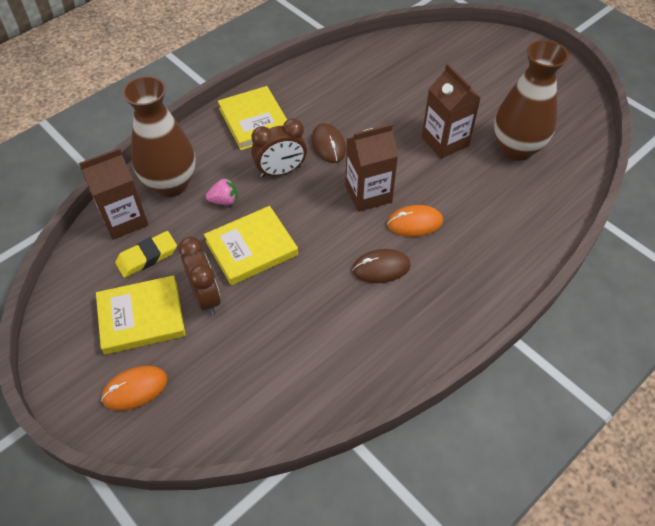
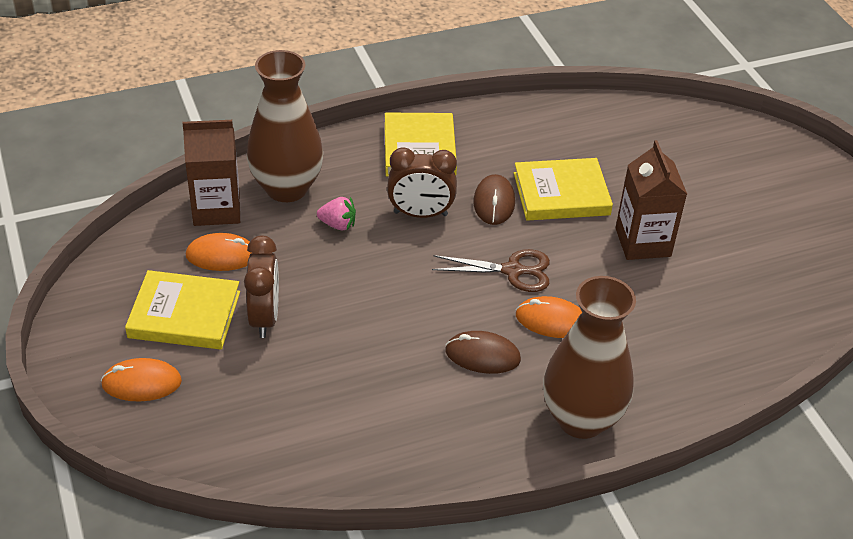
camera: 20 degrees right, 10 degrees down
yellow eraser [115,231,177,278] -> orange mouse [186,233,251,271]
yellow book [204,206,298,285] -> yellow book moved to [514,158,613,220]
brown carton [345,124,398,212] -> brown scissors [432,249,550,292]
brown vase [494,40,569,161] -> brown vase moved to [543,276,636,439]

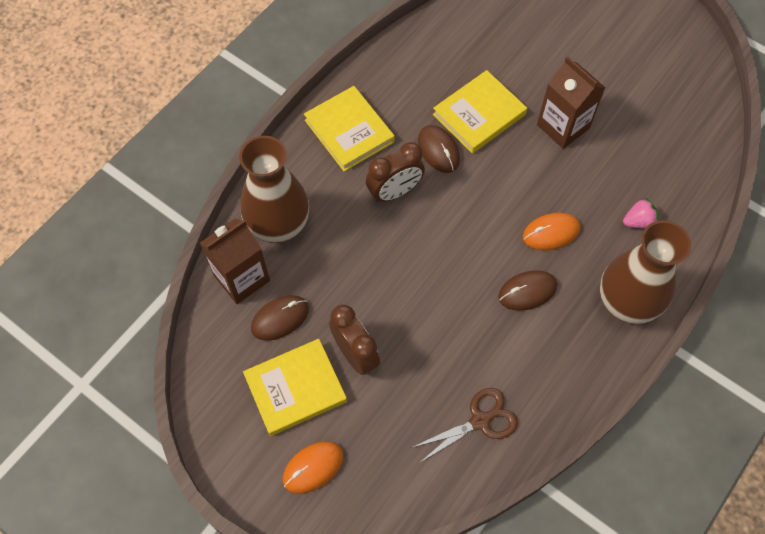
camera: 30 degrees left, 20 degrees up
orange mouse [186,233,251,271] -> brown mouse [251,295,309,341]
pink strawberry [317,197,356,230] -> pink strawberry moved to [623,197,658,228]
brown scissors [432,249,550,292] -> brown scissors moved to [411,388,518,462]

